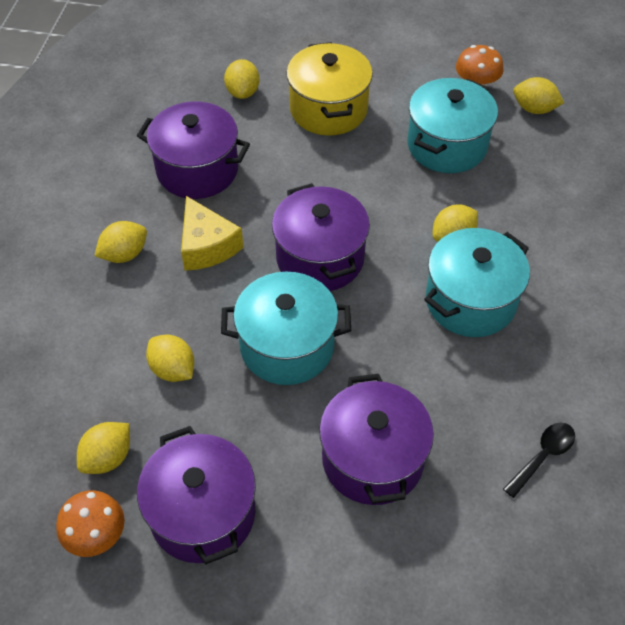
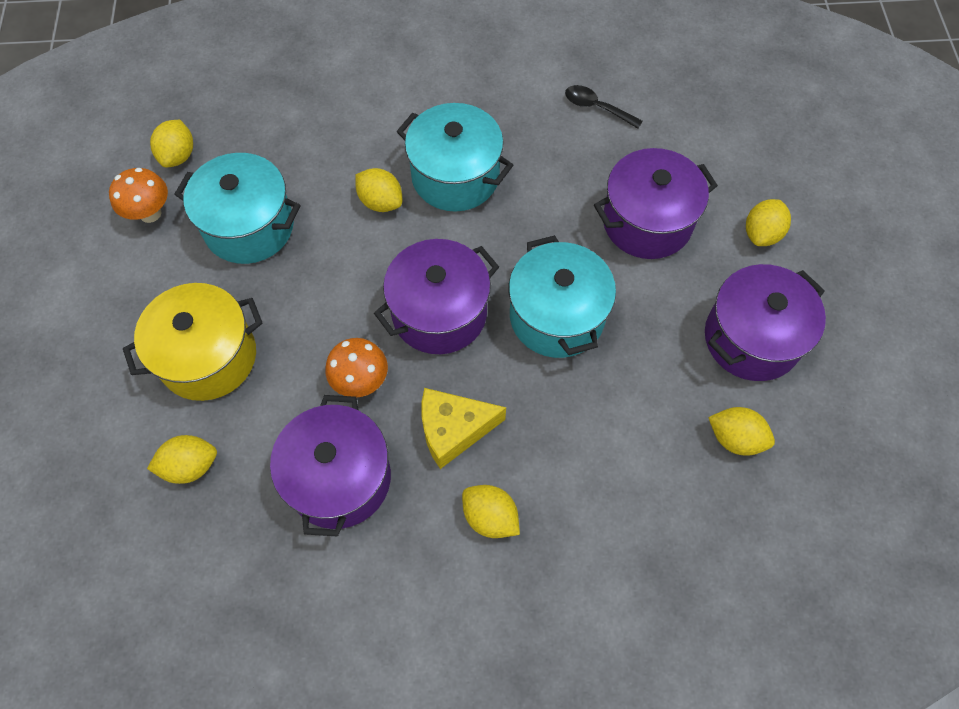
camera: 105 degrees left, 10 degrees up
orange mushroom [56,490,125,557] -> orange mushroom moved to [325,338,388,397]
yellow lemon [146,335,194,382] -> yellow lemon moved to [746,199,791,246]
yellow cheese [181,196,244,271] -> yellow cheese turned 150 degrees counterclockwise [421,388,506,469]

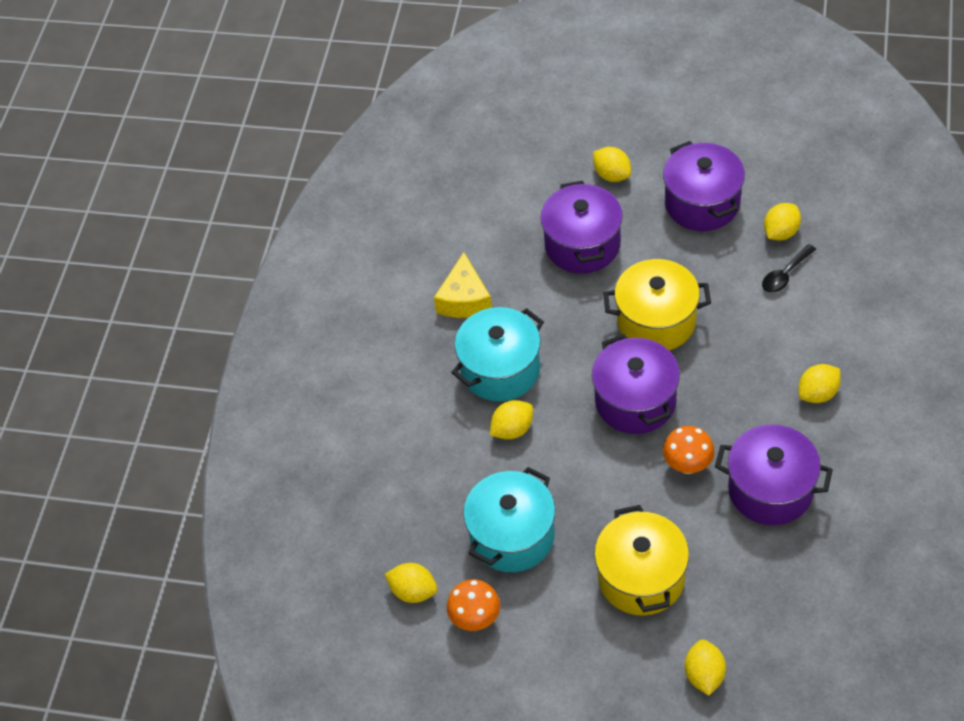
camera: 70 degrees left, 10 degrees down
yellow lemon [147,435,217,484] -> yellow lemon moved to [685,640,726,696]
yellow cheese [421,388,506,469] -> yellow cheese moved to [434,252,492,318]
turquoise pot [509,235,616,358] -> yellow pot [603,259,711,350]
black spoon [565,85,643,128] -> black spoon moved to [762,244,816,293]

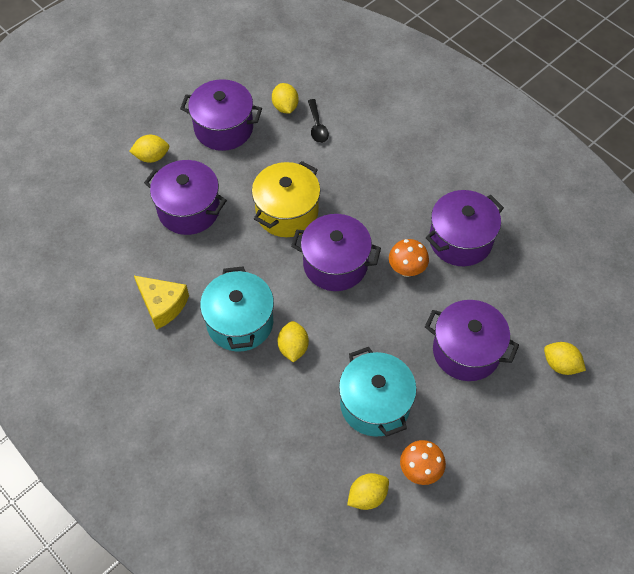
camera: 60 degrees left, 5 degrees up
yellow pot [594,505,689,616] -> purple pot [425,300,519,381]
yellow lemon [798,364,841,403] -> none

